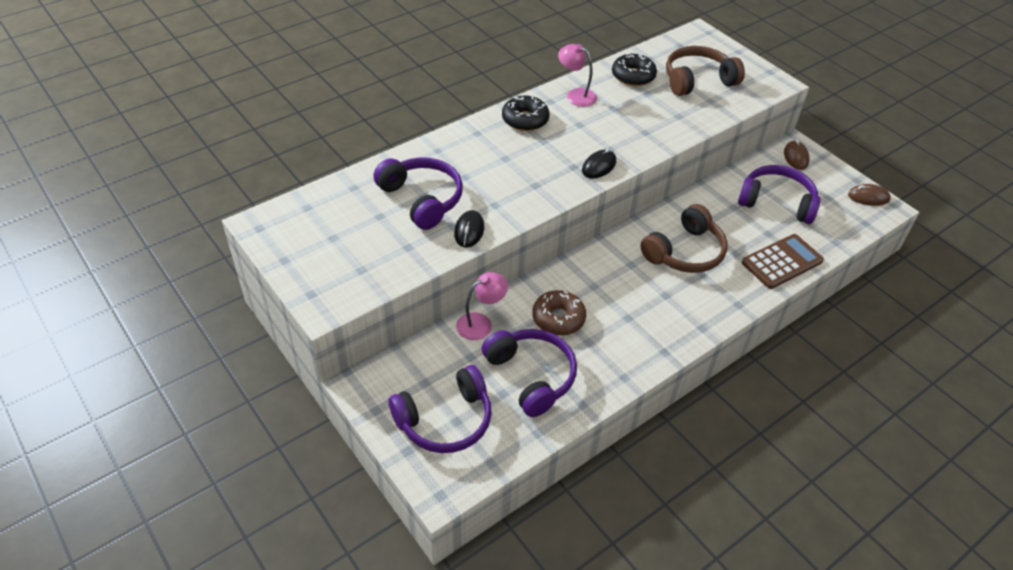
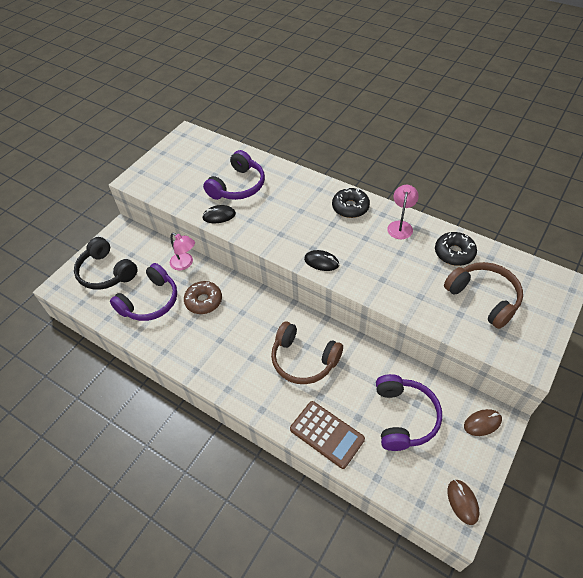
camera: 75 degrees right, 5 degrees up
purple headphones [389,365,492,453] -> black headphones [74,237,138,290]

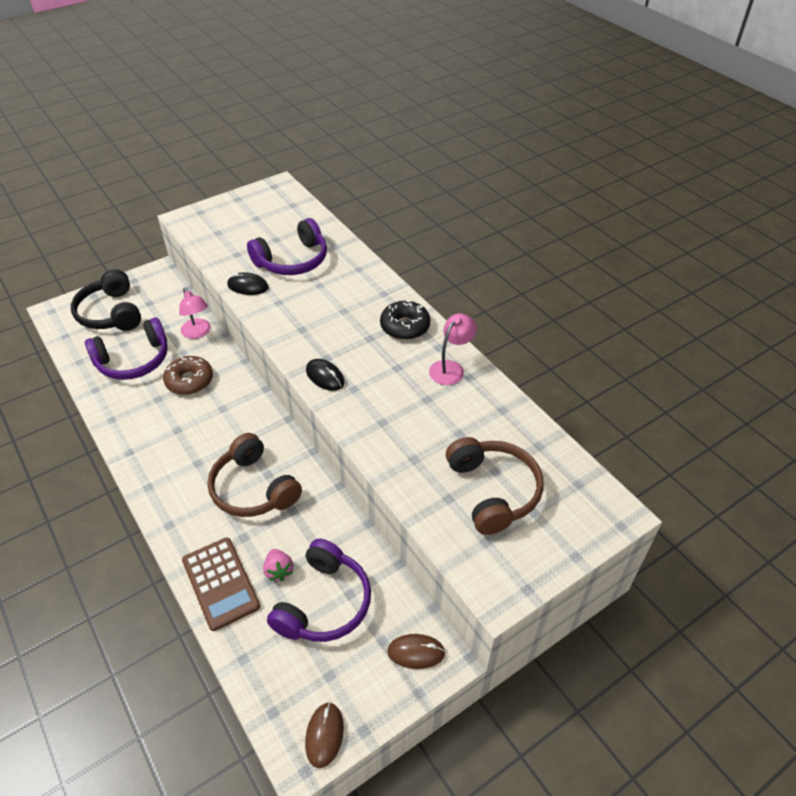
camera: 20 degrees right, 5 degrees down
black donut [435,232,477,266] -> none
none -> pink strawberry [263,549,293,581]

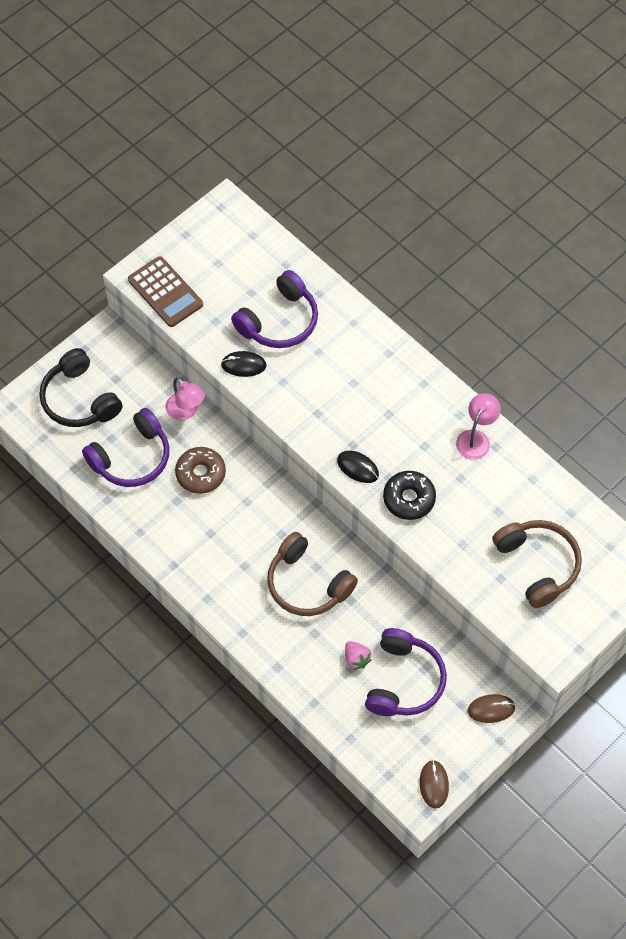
camera: 10 degrees left, 15 degrees up
brown calculator [182,538,260,631] -> brown calculator moved to [128,256,203,327]
black donut [380,301,430,340] -> black donut moved to [383,471,436,520]

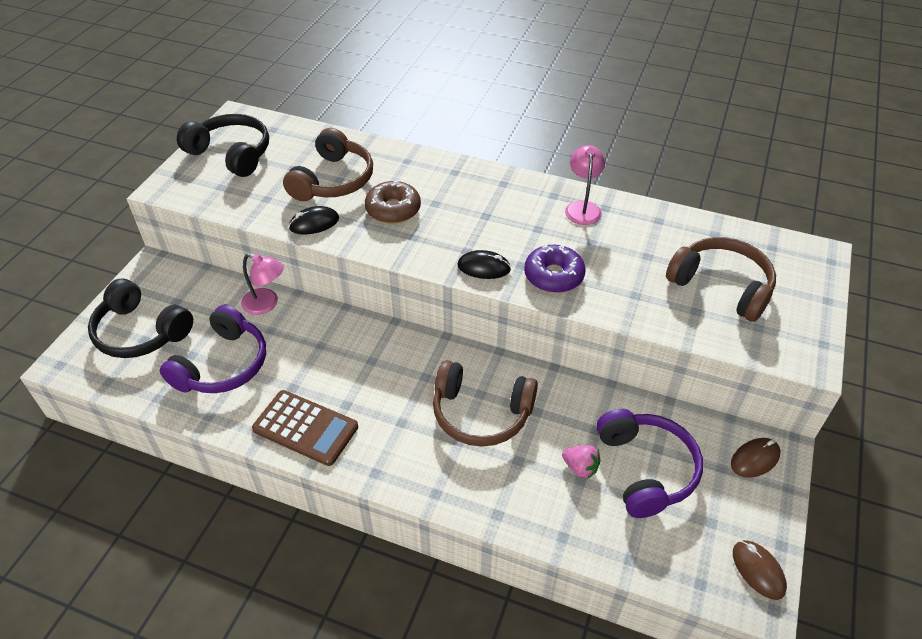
camera: 25 degrees left, 15 degrees down
brown calculator [128,256,203,327] -> brown calculator moved to [252,390,358,466]
brown donut [175,447,226,494] -> brown donut moved to [365,181,421,224]
purple headphones [231,270,318,348] -> brown headphones [283,128,373,201]
black donut [383,471,436,520] -> purple donut [524,244,586,293]
none -> black headphones [177,114,269,177]

